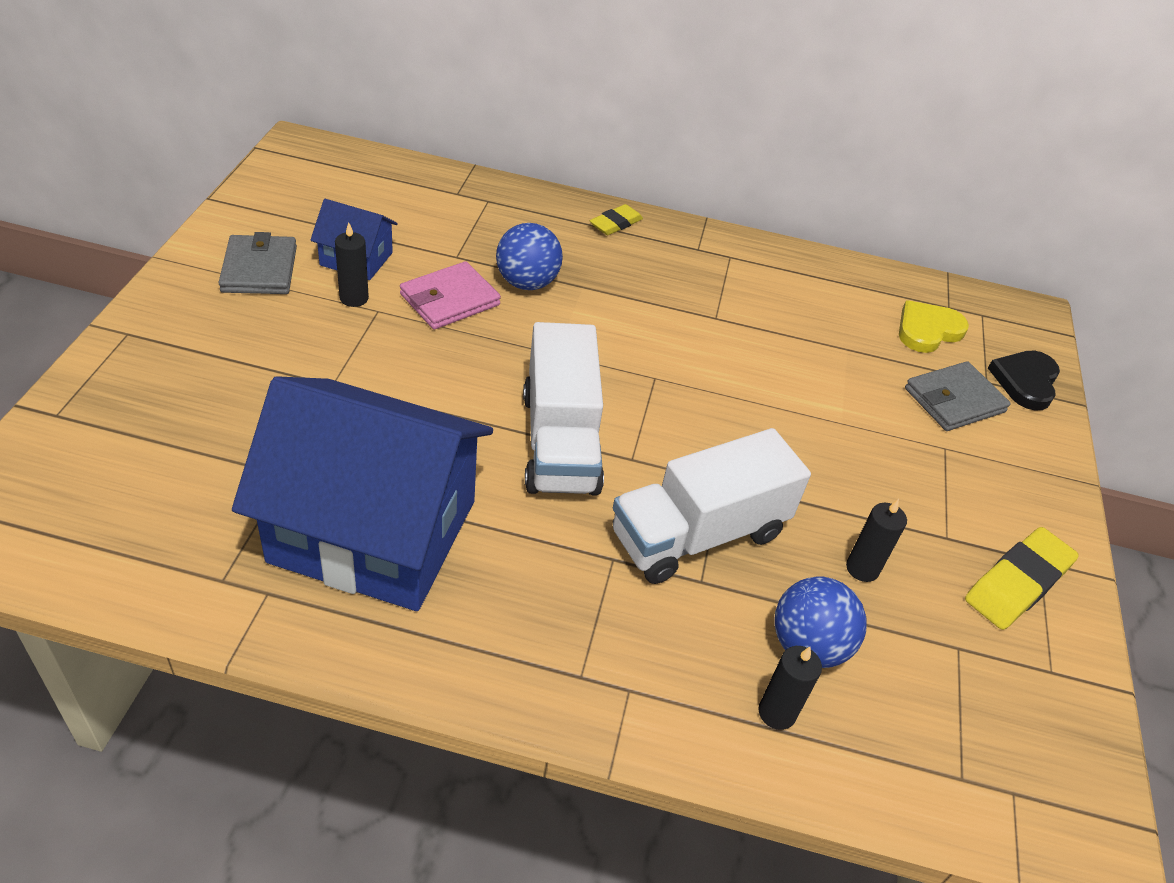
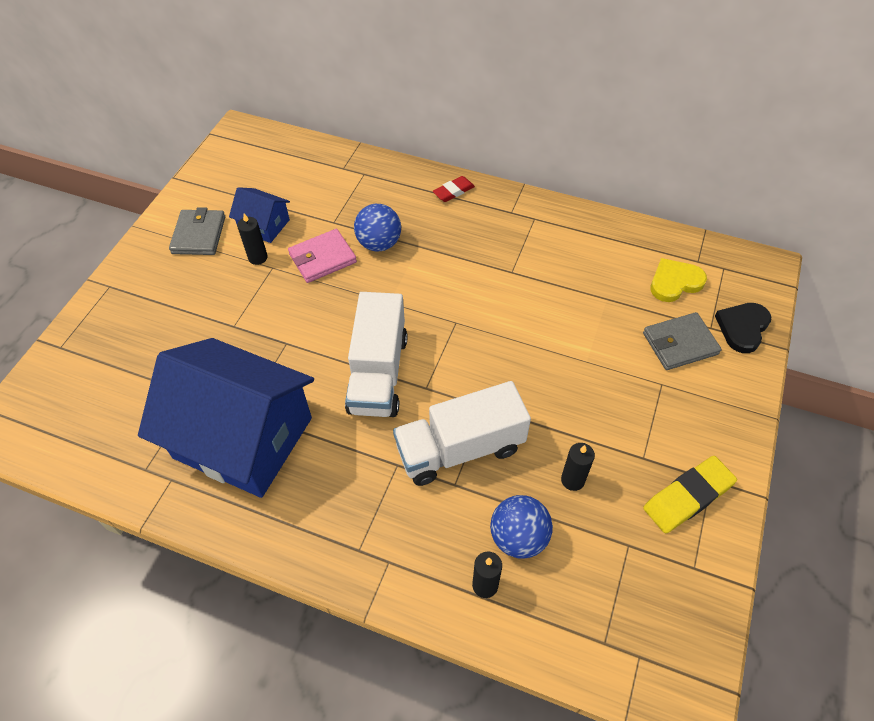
camera: 15 degrees right, 10 degrees up
yellow eraser [590,204,643,235] -> red eraser [433,176,475,202]

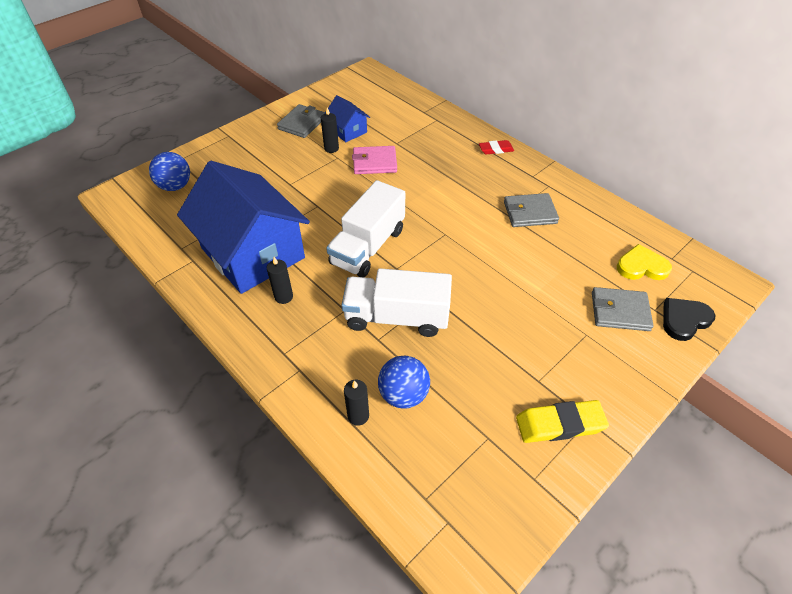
camera: 25 degrees right, 5 degrees down
blue ball [354,204,401,251] -> blue ball moved to [149,152,190,191]
black candle [561,443,595,491] -> black candle moved to [267,257,293,304]
none -> grey wallet [504,193,559,227]

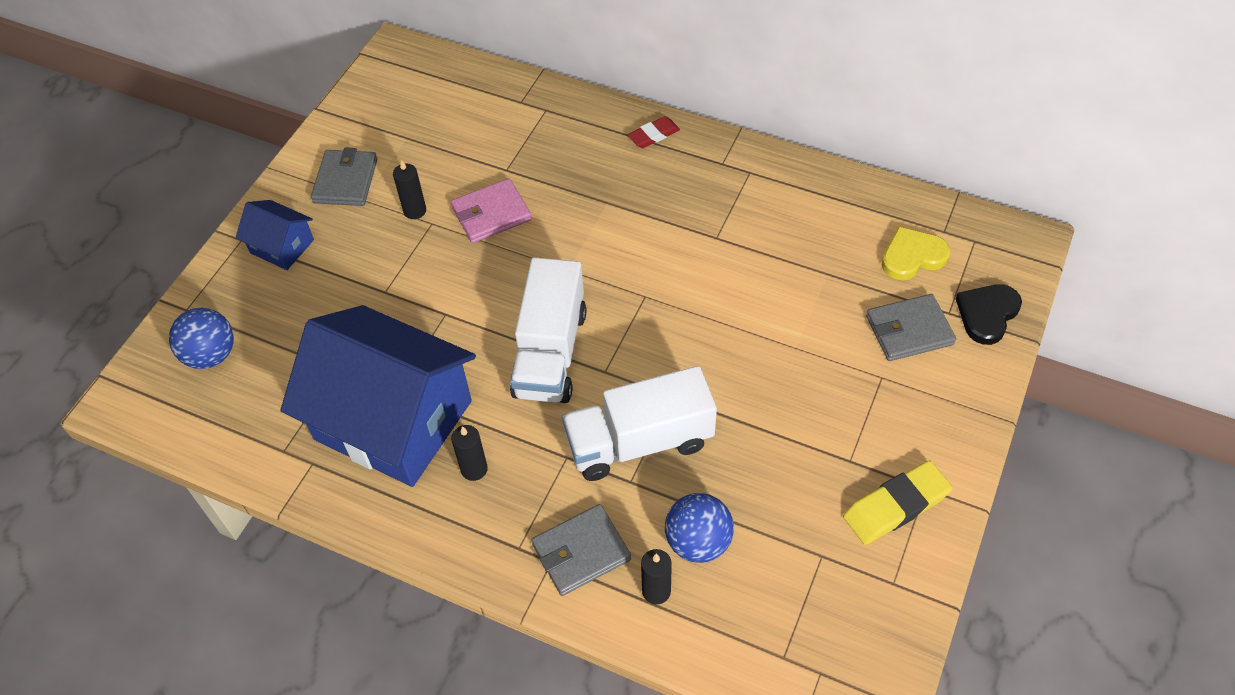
camera: 20 degrees left, 5 degrees up
blue house [324,95,370,142] -> blue house moved to [236,200,314,270]
grey wallet [504,193,559,227] -> grey wallet moved to [531,504,631,596]

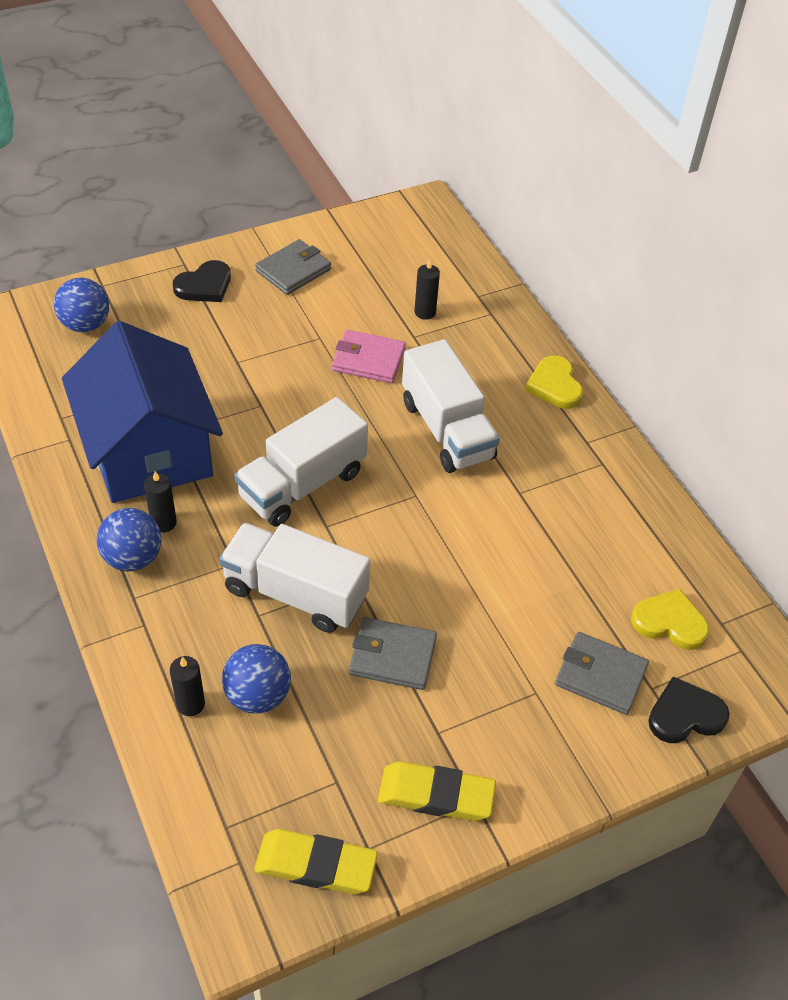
camera: 35 degrees right, 5 degrees down
blue house [236,200,314,270] -> black heart [173,260,231,302]
black candle [393,160,426,219] -> black candle moved to [414,259,440,320]
grey wallet [531,504,631,596] -> grey wallet moved to [349,617,437,690]
red eraser [628,116,680,148] -> yellow heart [525,356,583,409]
none -> blue ball [97,508,162,571]
none -> yellow eraser [254,829,378,894]
none -> white truck [402,339,500,473]

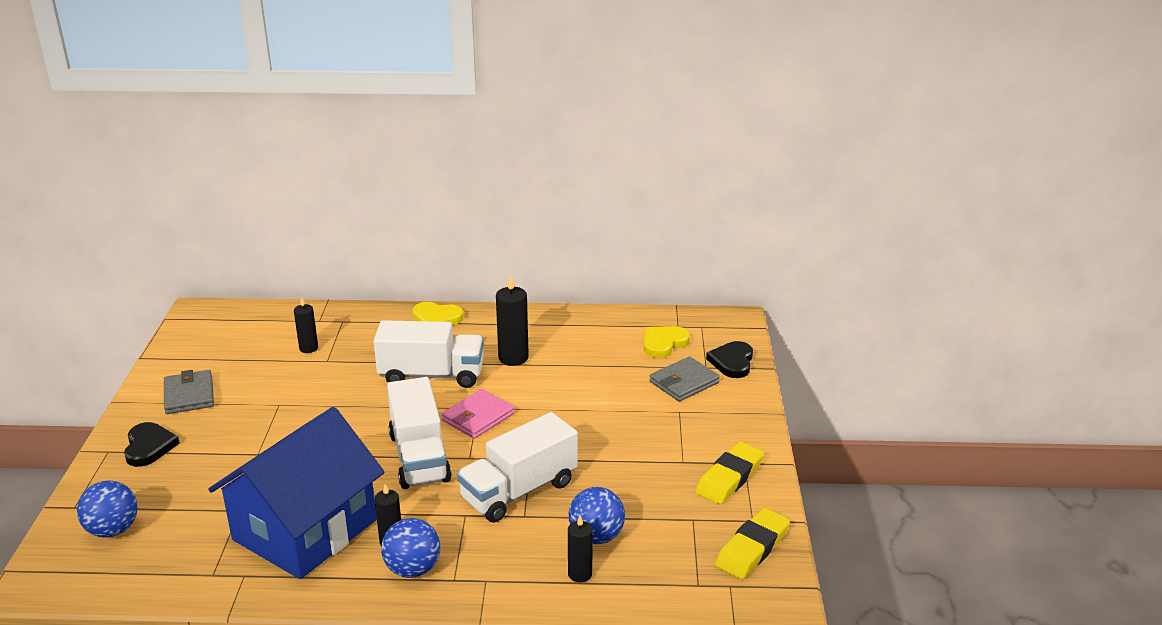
camera: 60 degrees left, 20 degrees down
blue house [62,321,223,503] -> blue house turned 60 degrees counterclockwise [208,407,385,579]
pink wallet [332,330,406,383] -> pink wallet moved to [441,389,515,439]
grey wallet [349,617,437,690] -> none
none -> black candle [496,274,529,366]

